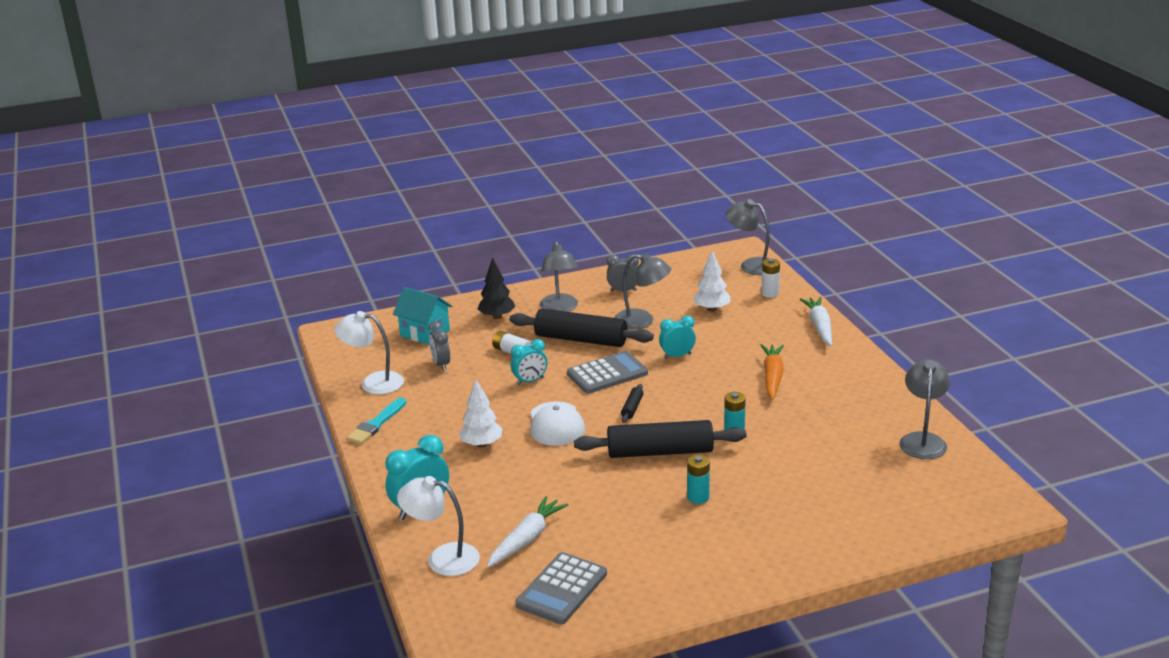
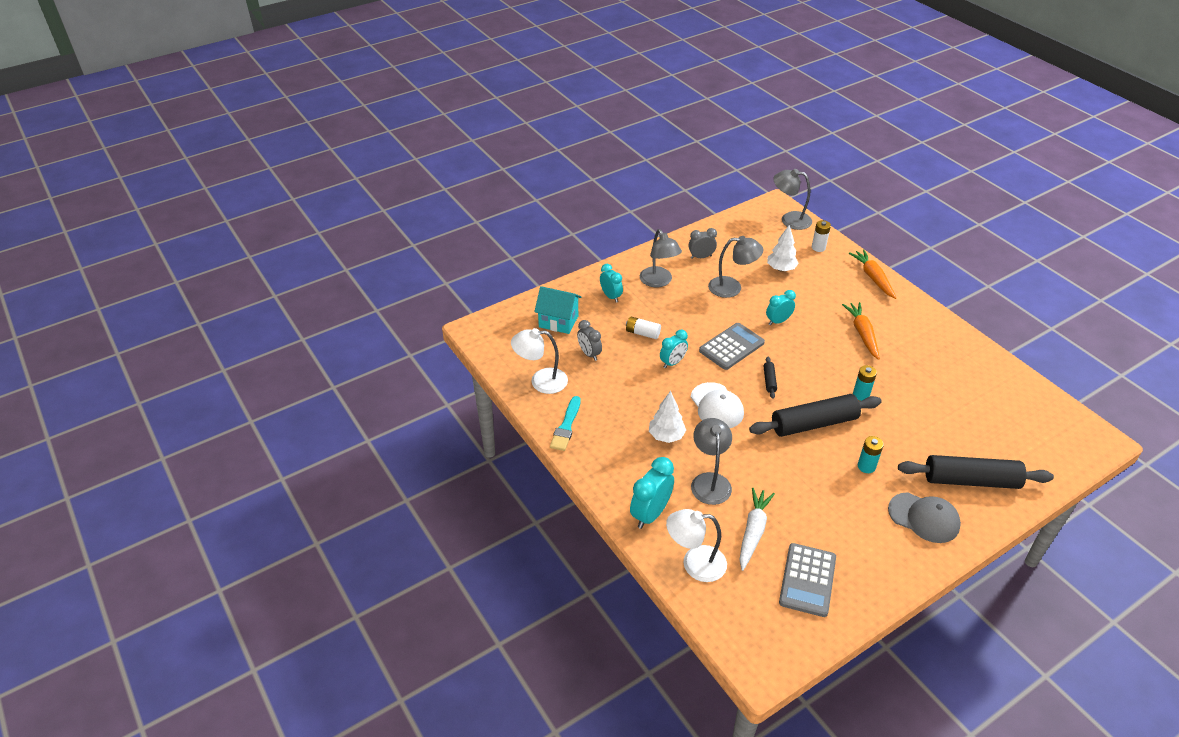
camera: 15 degrees left, 15 degrees up
black tree [478,257,516,319] -> turquoise clock [600,264,623,303]
black rolling pin [510,309,654,347] -> black rolling pin moved to [898,455,1054,489]
white carrot [800,297,832,346] -> orange carrot [849,249,896,299]
grey lamp [899,359,950,459] -> grey lamp moved to [691,418,732,505]
none -> grey cap [888,492,961,543]

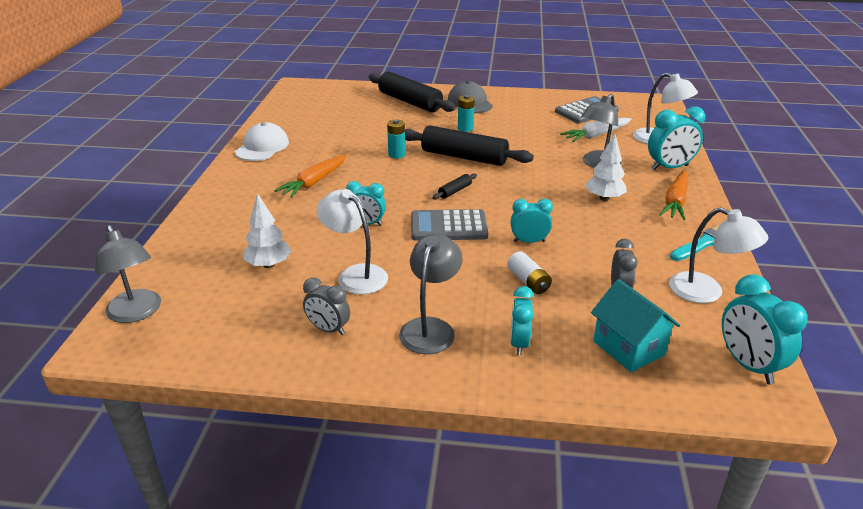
camera: 140 degrees left, 10 degrees down
white cap [691,382,744,428] -> white cap moved to [235,122,289,161]
grey lamp [708,236,763,298] -> white lamp [317,189,388,295]
white battery [812,220,831,252] -> none
orange carrot [849,249,896,299] -> orange carrot moved to [659,170,688,220]
none -> turquoise clock [722,274,808,384]

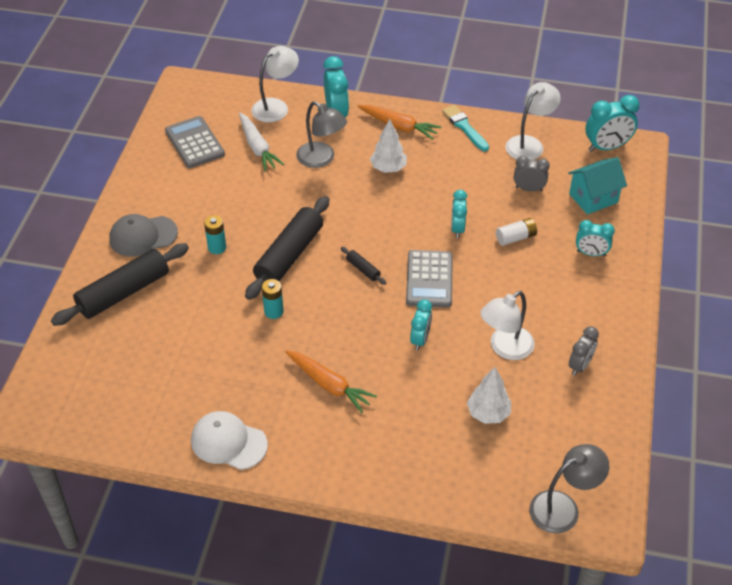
camera: 85 degrees left, 15 degrees up
grey lamp [399,234,463,354] -> none

